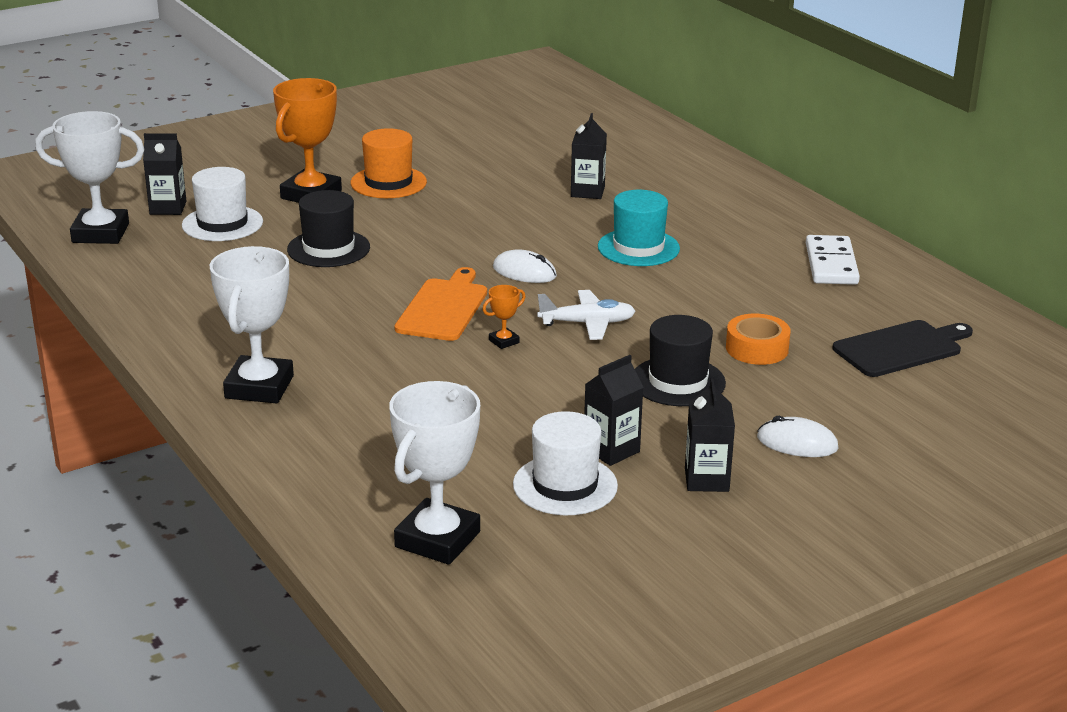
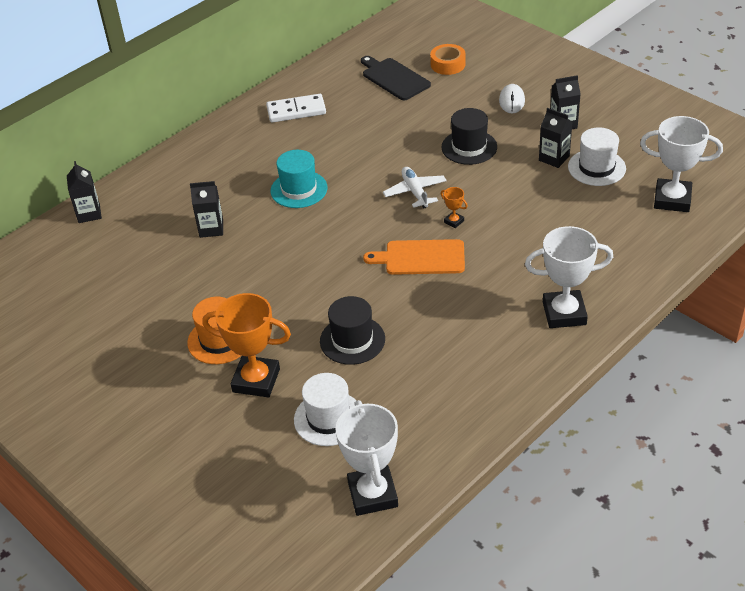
camera: 100 degrees left, 15 degrees up
black carton [143,133,186,215] -> black carton moved to [67,161,102,223]
white mouse [493,249,557,283] -> none
orange tape [726,314,791,365] -> orange tape moved to [430,44,466,75]

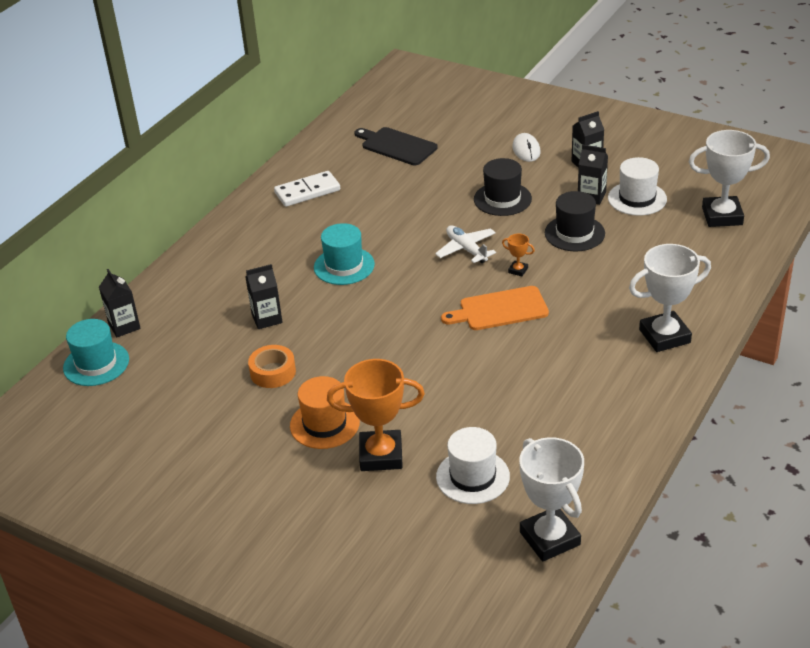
camera: 15 degrees left, 5 degrees down
black hat [320,296,385,365] -> black hat moved to [545,191,605,251]
orange tape [430,44,466,75] -> orange tape moved to [248,345,296,388]
none -> turquoise hat [63,319,129,386]

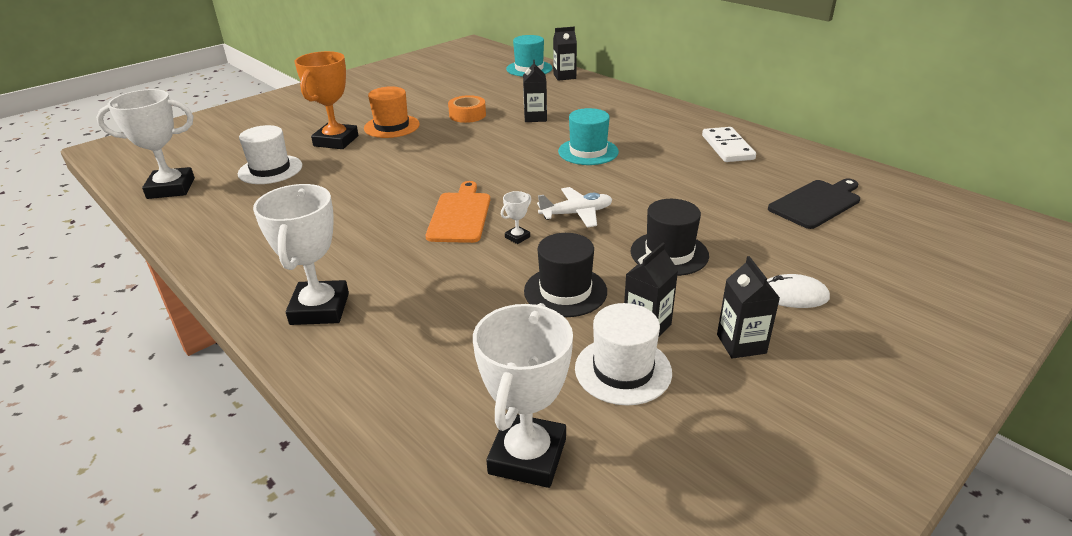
camera: 105 degrees right, 5 degrees down
orange trophy [502,234,535,276] -> white trophy [501,191,531,244]

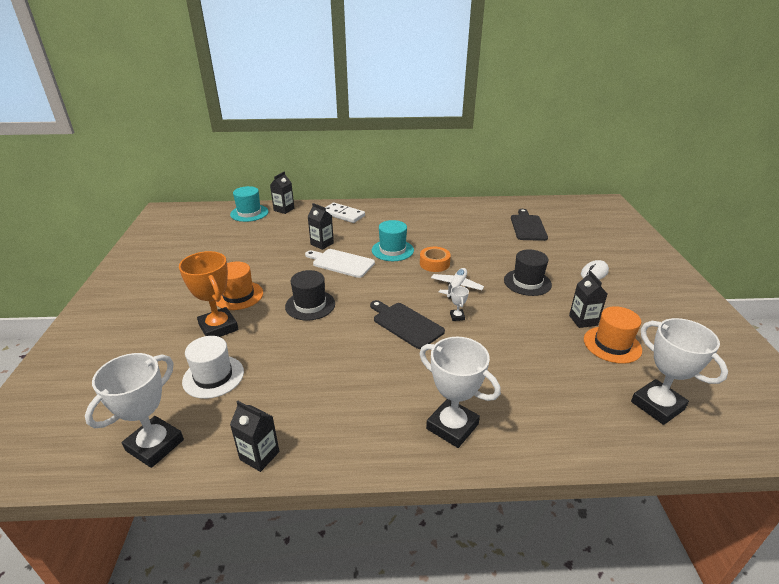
camera: 50 degrees left, 0 degrees up
orange cutting board [426,181,490,243] -> black cutting board [370,300,445,349]
orange tape [448,95,486,123] -> orange tape moved to [420,247,451,272]
black hat [524,233,607,317] -> black hat moved to [285,270,335,321]
white hat [575,303,672,405] -> orange hat [584,306,642,364]
white domino [702,127,756,162] -> white domino moved to [325,203,365,223]
black carton [717,256,780,359] -> black carton moved to [230,401,279,472]
none -> white cutting board [305,249,375,278]

